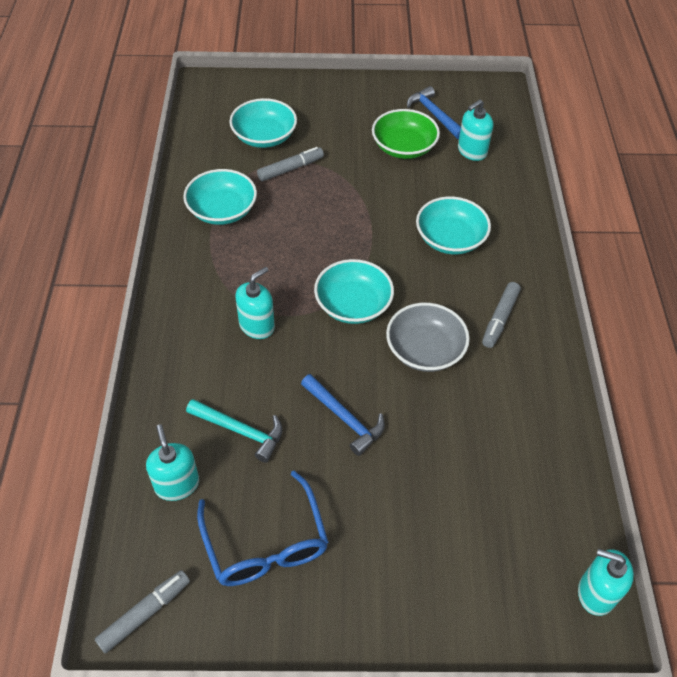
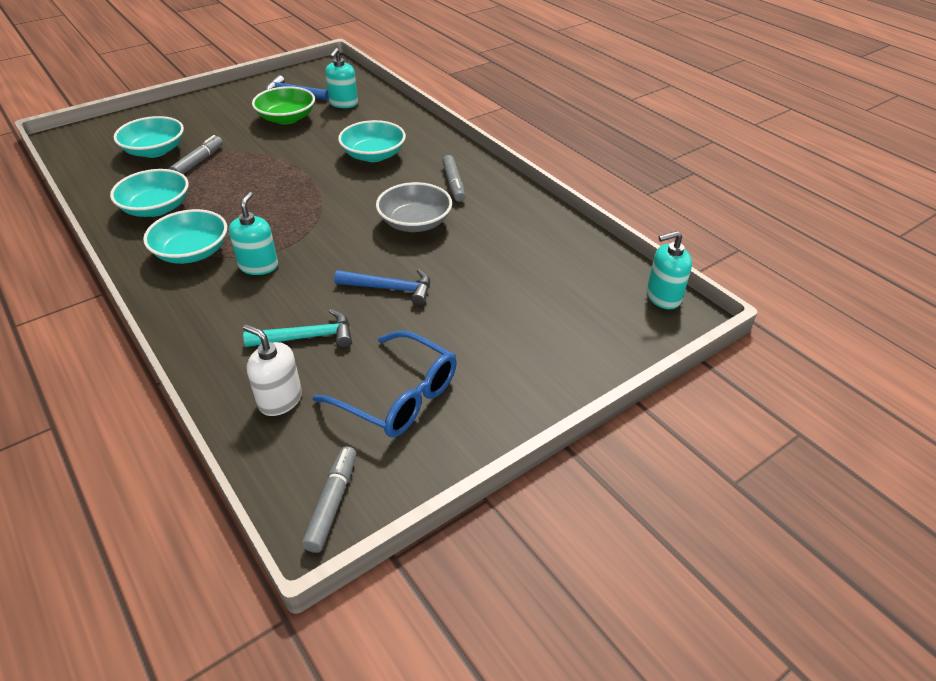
camera: 35 degrees left, 10 degrees down
turquoise soap dispenser [146,424,199,501] -> white soap dispenser [243,324,302,416]
turquoise bowl [314,259,394,324] -> turquoise bowl moved to [143,209,227,264]

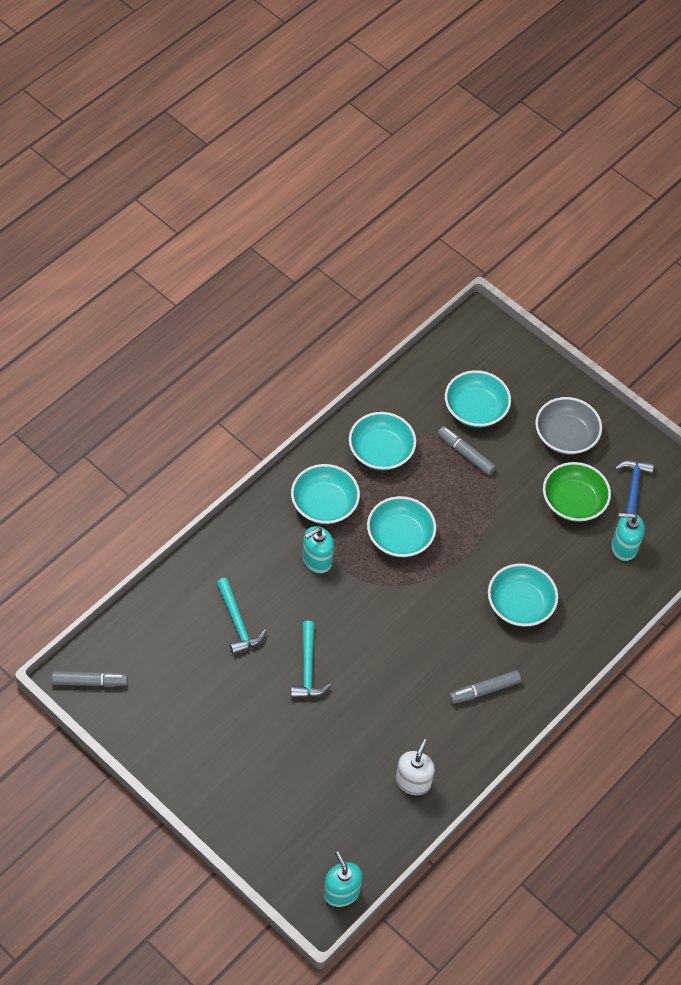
camera: 75 degrees right, 15 degrees up
grey marker [170,135,223,174] -> grey marker turned 150 degrees counterclockwise [438,426,496,475]
turquoise soap dispenser [229,192,278,275] -> turquoise soap dispenser turned 150 degrees clockwise [303,526,334,573]
white soap dispenser [243,324,302,416] -> white soap dispenser moved to [396,739,435,795]
blue glasses [313,331,457,437] -> none
blue hammer [334,269,430,306] -> turquoise hammer [291,621,331,698]
grey bowl [376,182,452,232] -> grey bowl moved to [535,397,602,455]
none -> turquoise bowl [367,496,436,557]

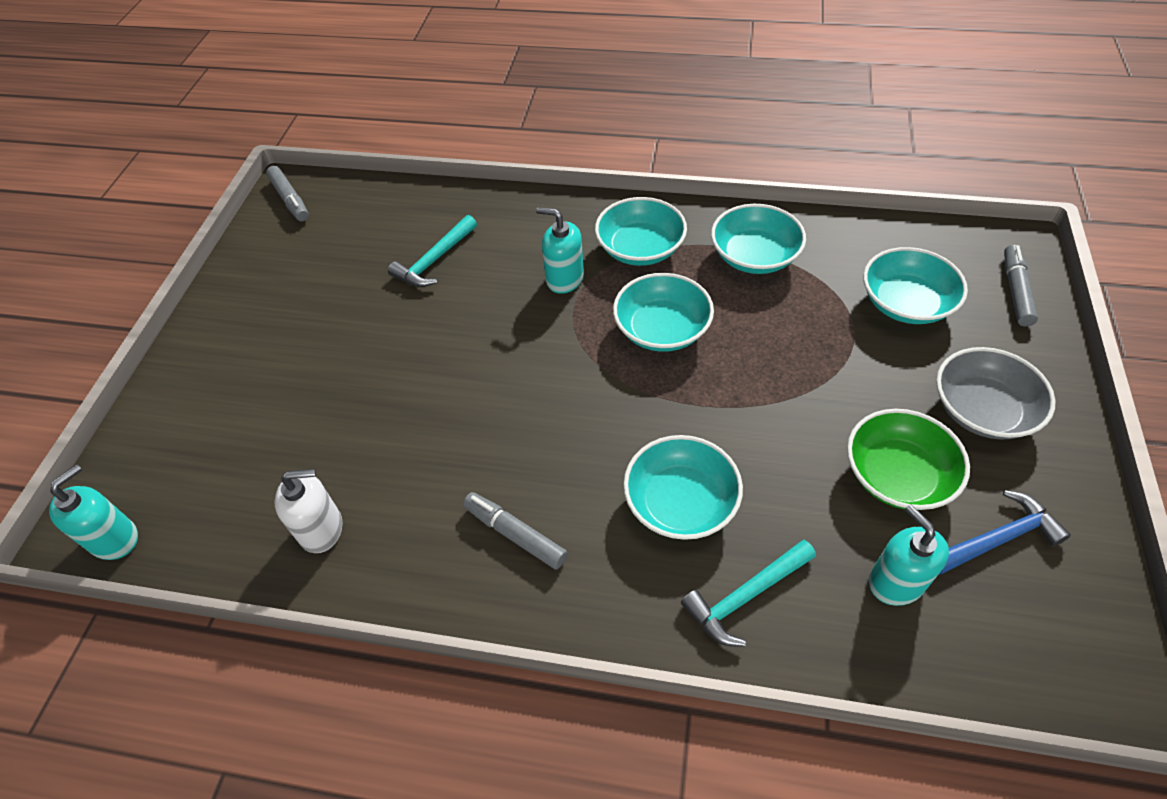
camera: 65 degrees right, 5 degrees down
turquoise hammer [291,621,331,698] -> turquoise hammer moved to [681,540,816,647]
grey marker [438,426,496,475] -> grey marker moved to [1004,245,1038,326]

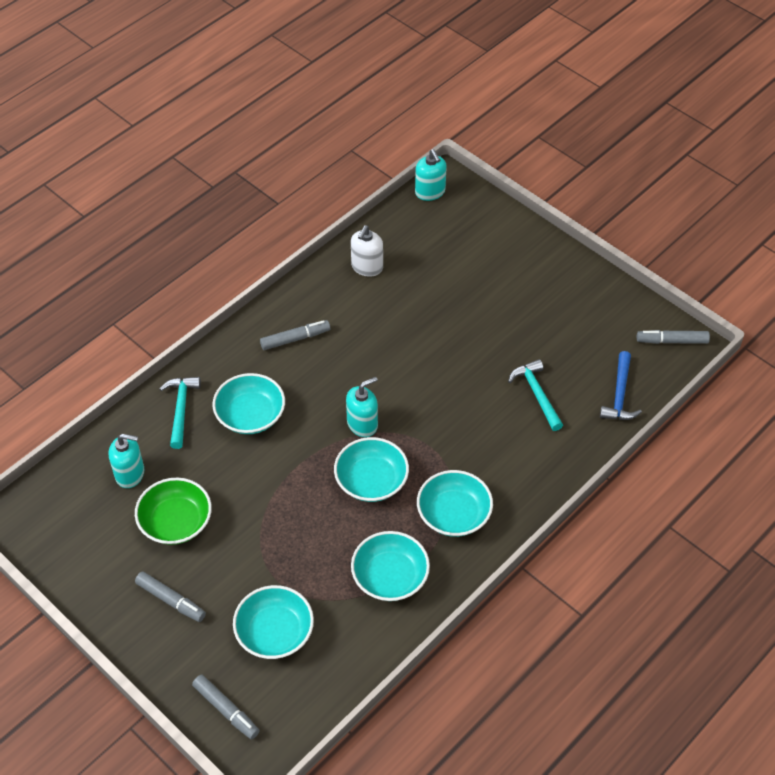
camera: 120 degrees right, 0 degrees up
turquoise soap dispenser [536,207,584,294] -> turquoise soap dispenser moved to [346,377,378,437]
grey bowl [936,347,1056,440] -> grey marker [135,571,206,622]
blue hammer [939,490,1071,575] -> blue hammer moved to [600,351,642,420]

